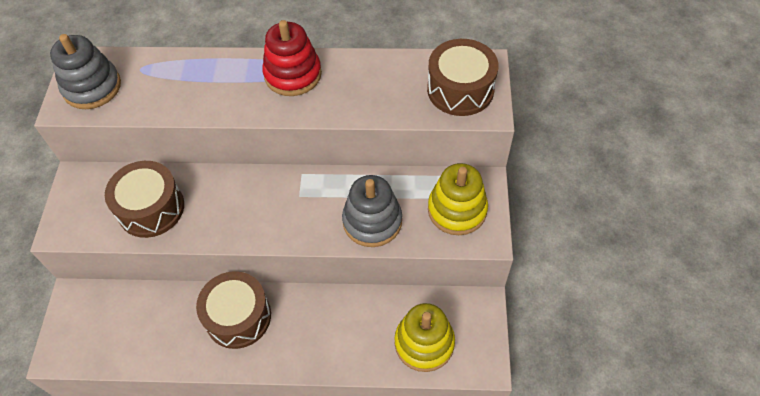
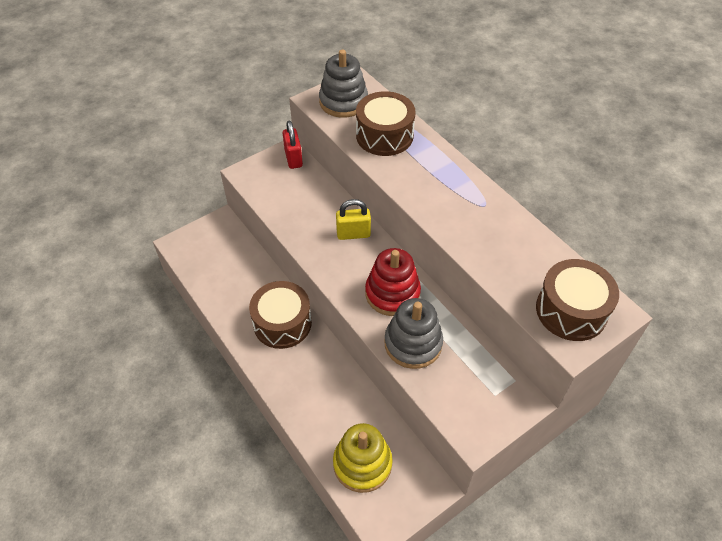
camera: 50 degrees right, 5 degrees down
brown drum [105,161,184,238] -> brown drum moved to [356,91,416,156]
red stacking toy [262,20,322,96] -> red stacking toy moved to [365,248,421,316]
yellow stacking toy [428,163,488,235] -> none
none -> red padlock [283,120,303,169]
none -> yellow padlock [336,199,371,240]

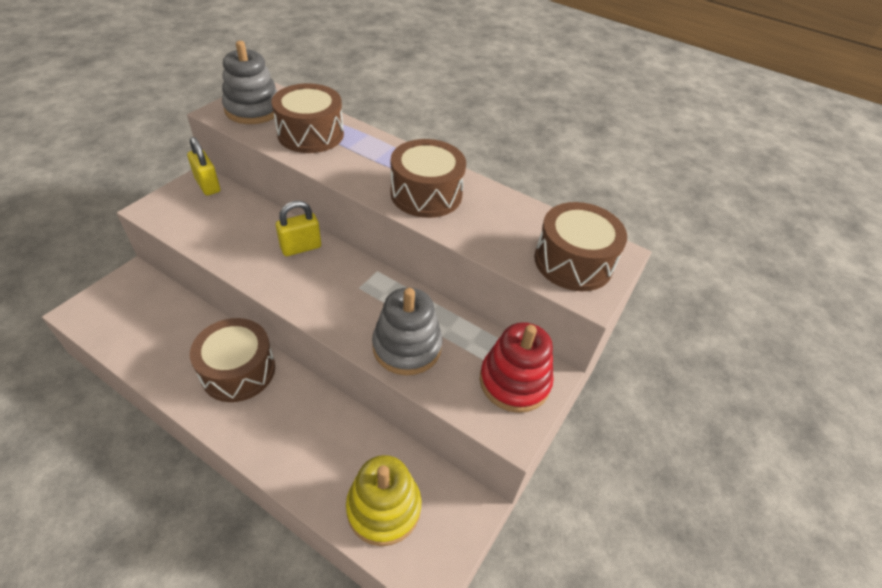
camera: 25 degrees left, 5 degrees down
red padlock [283,120,303,169] -> yellow padlock [187,137,220,196]
red stacking toy [365,248,421,316] -> red stacking toy moved to [480,322,554,413]
none -> brown drum [391,139,466,218]

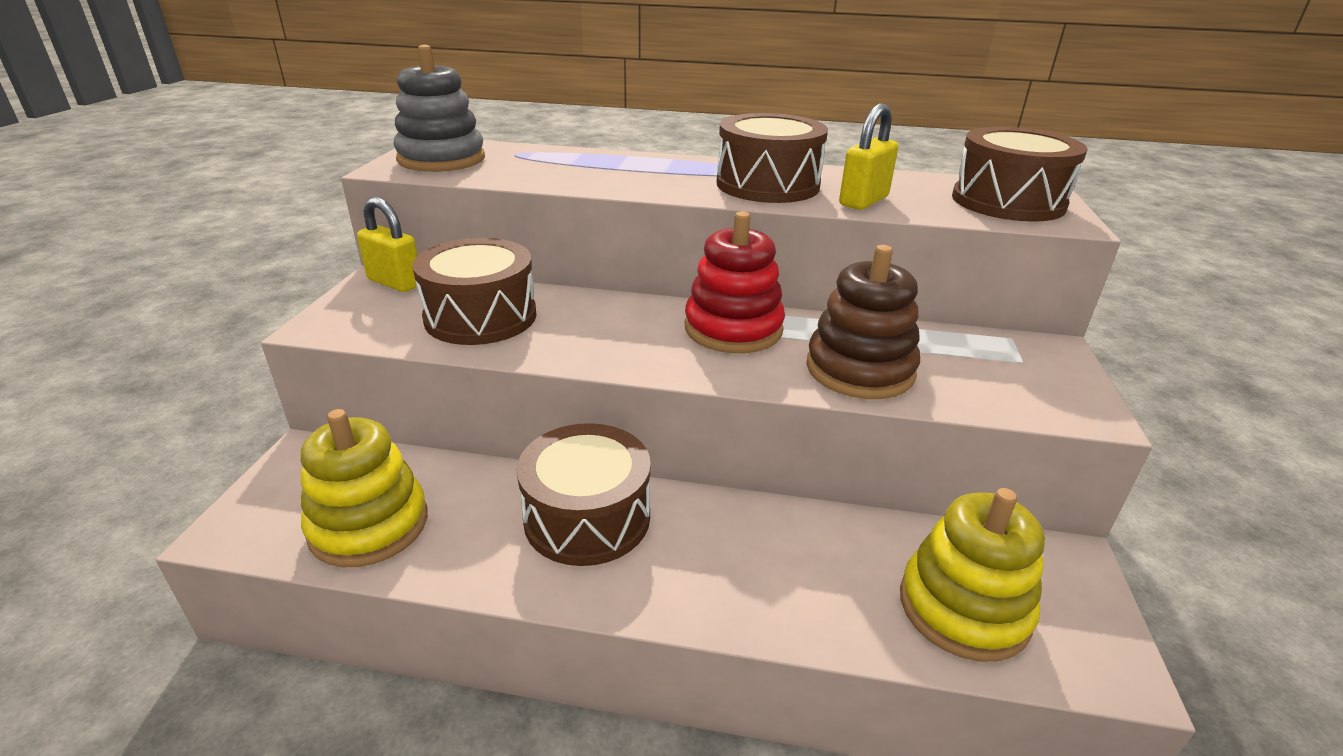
camera: 20 degrees left, 15 degrees down
brown drum [272,83,344,153] -> brown drum moved to [412,238,537,345]
yellow padlock [276,201,321,256] -> yellow padlock moved to [839,103,898,210]
grey stacking toy [372,288,442,376] -> brown stacking toy [806,245,920,399]
red stacking toy [480,322,554,413] -> red stacking toy moved to [685,211,785,353]
none -> yellow stacking toy [301,409,428,567]

